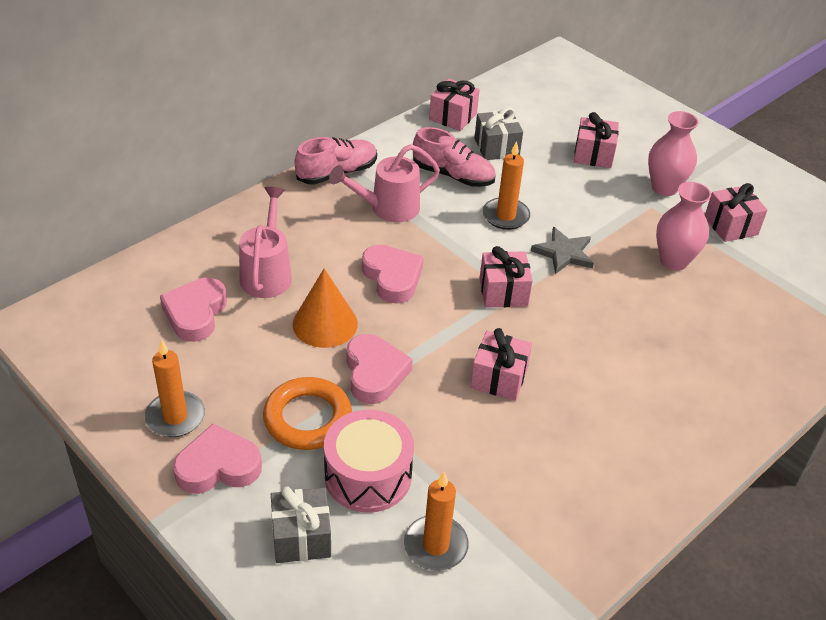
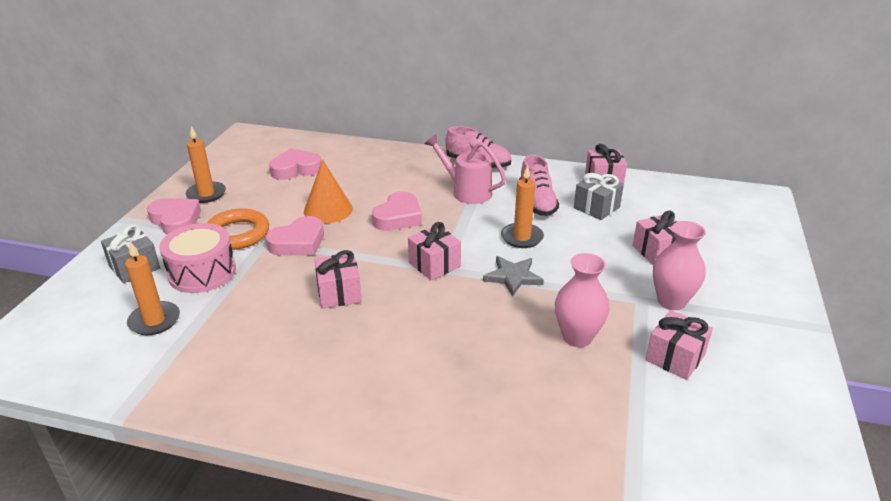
camera: 60 degrees right, 10 degrees down
pink watering can [239,187,292,298] -> none

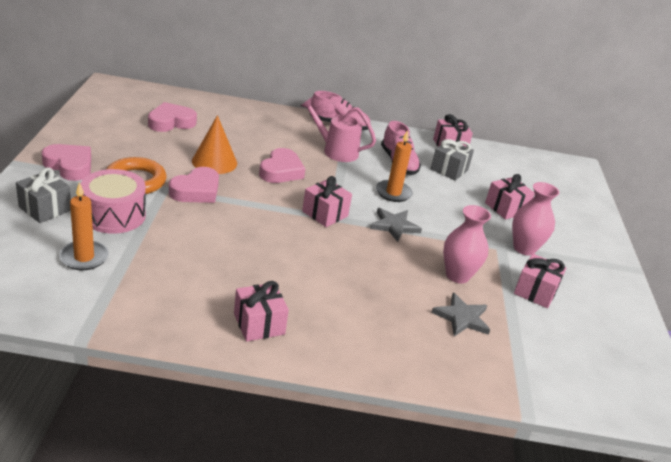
camera: 15 degrees left, 0 degrees up
orange candle [186,126,226,203] -> none
pink gift [314,250,362,308] -> pink gift moved to [234,281,289,342]
none -> grey star [432,293,490,336]

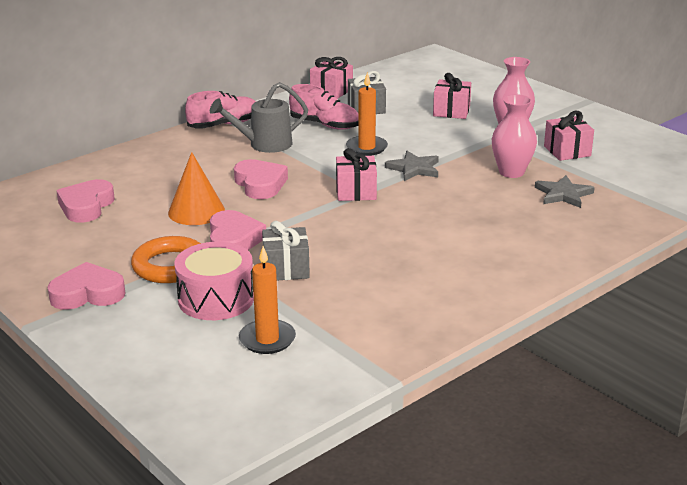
camera: 40 degrees left, 5 degrees down
grey gift [16,167,71,223] -> grey gift moved to [262,221,310,280]
pink gift [234,281,289,342] -> none
pink watering can [300,98,376,162] -> grey watering can [210,82,308,153]

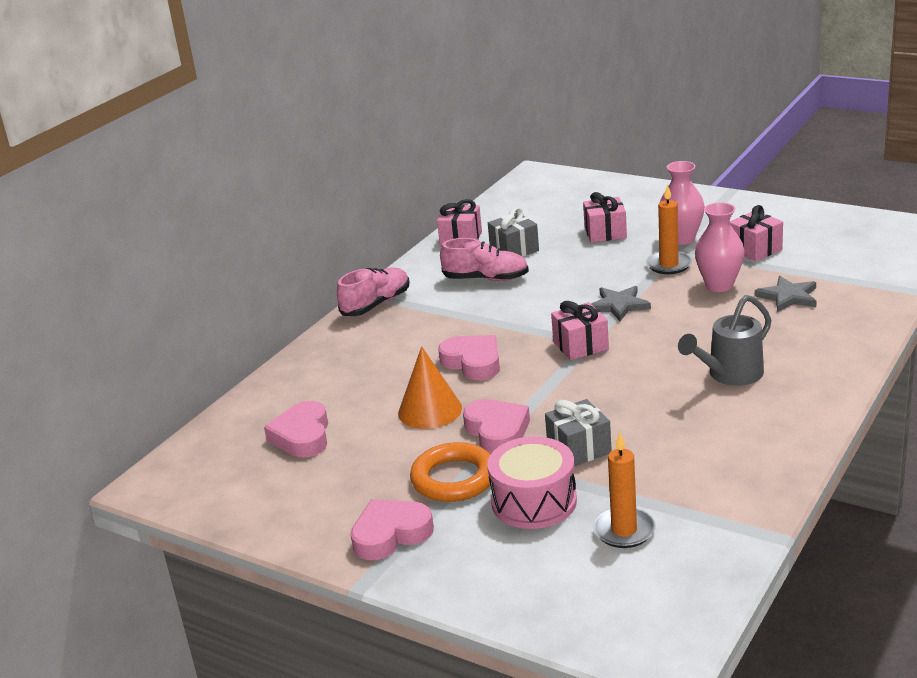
camera: 15 degrees left, 0 degrees up
grey watering can [210,82,308,153] -> grey watering can moved to [678,295,771,386]
orange candle [346,72,388,156] -> orange candle moved to [646,185,692,274]

